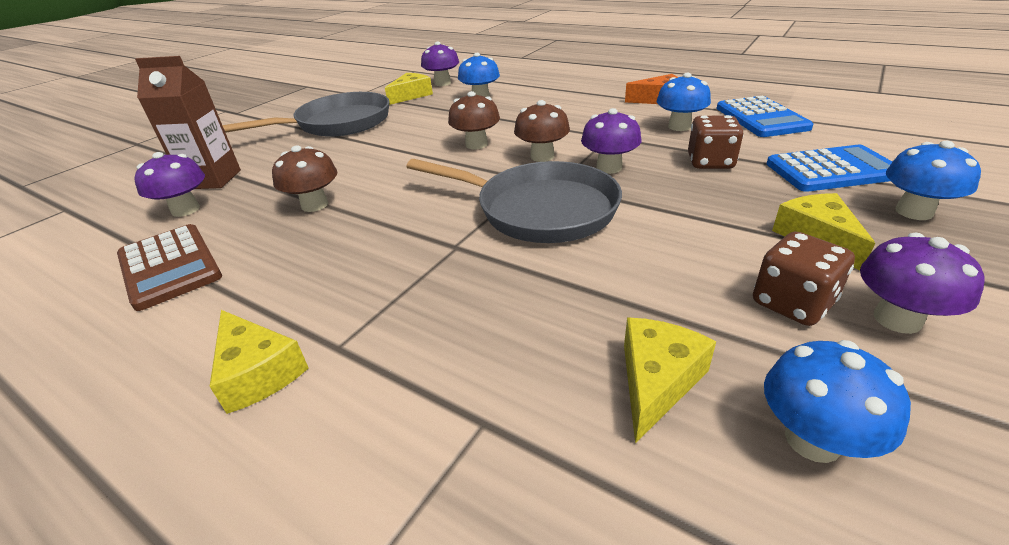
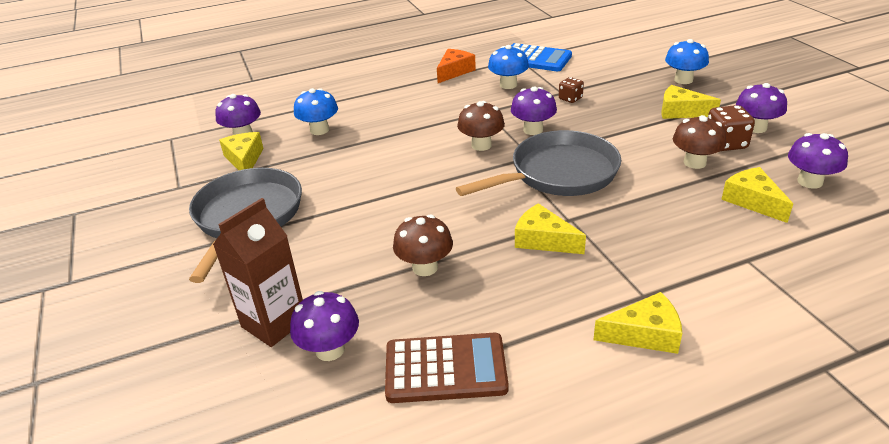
camera: 55 degrees left, 0 degrees up
brown mushroom [448,91,500,149] -> brown mushroom moved to [673,115,726,169]
brown dice [688,115,744,169] -> brown dice [559,77,584,103], size x0.62
blue mushroom [764,340,911,463] -> purple mushroom [788,133,848,189]
blue calculator [767,145,892,192] -> none
none -> yellow cheese [515,203,586,254]

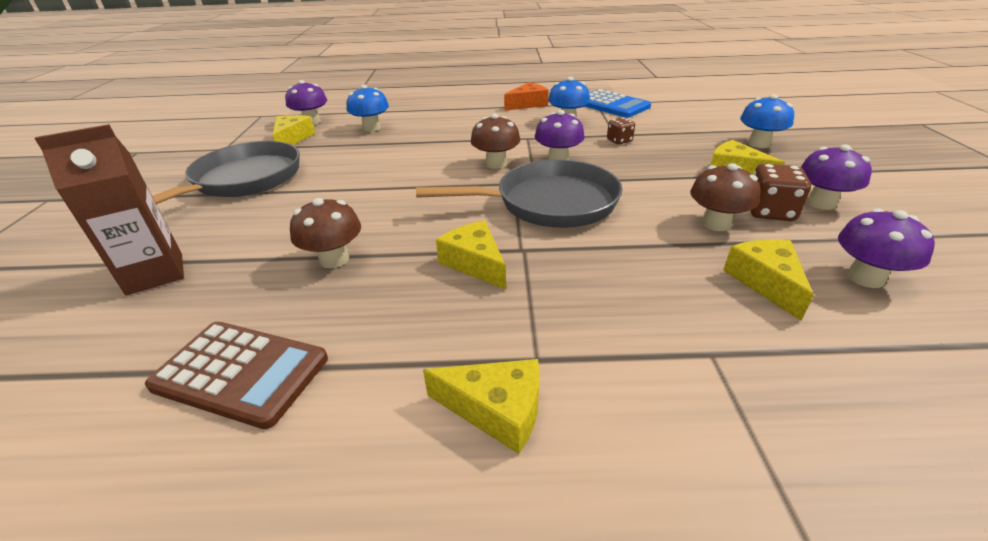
camera: 20 degrees right, 0 degrees up
purple mushroom [290,291,359,361] -> none

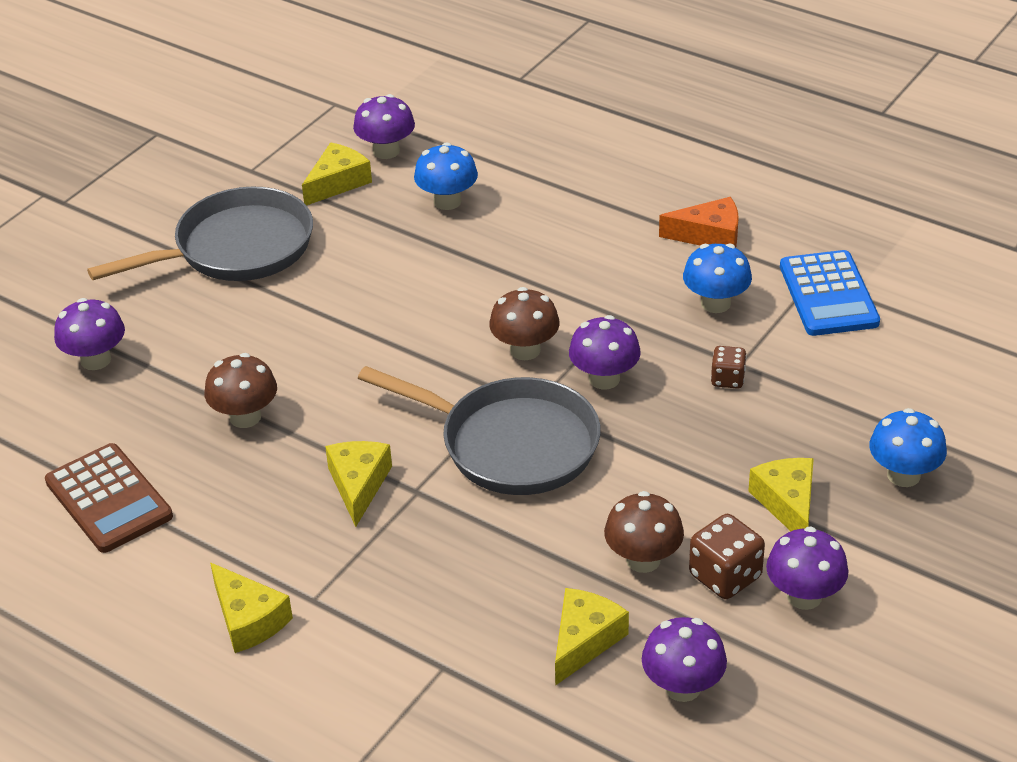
camera: 35 degrees right, 5 degrees up
brown carton [34,124,184,295] -> purple mushroom [54,298,125,370]

